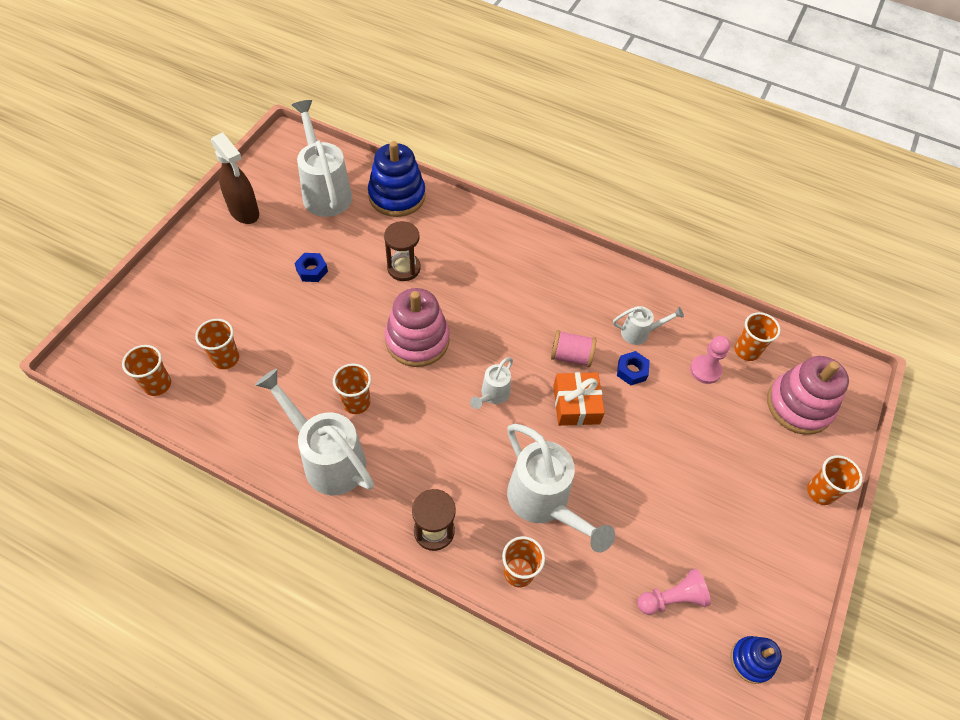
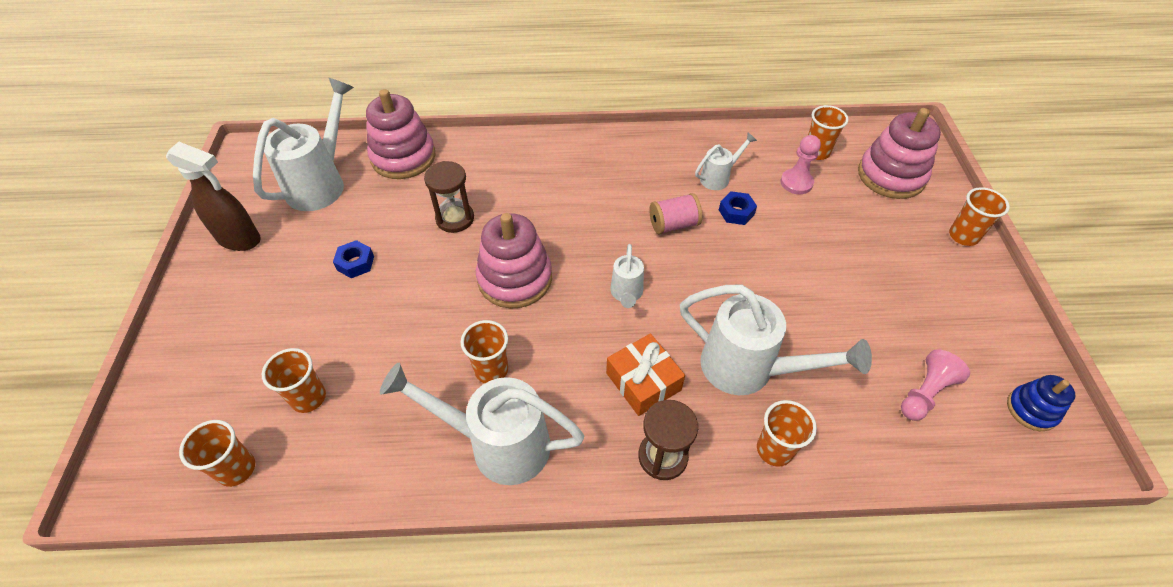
camera: 25 degrees left, 5 degrees down
white watering can [292,100,352,217] -> white watering can turned 75 degrees clockwise [253,78,354,211]
blue stacking toy [368,141,425,217] -> pink stacking toy [366,89,436,179]
orange gift [553,372,605,426] -> orange gift moved to [606,333,685,416]

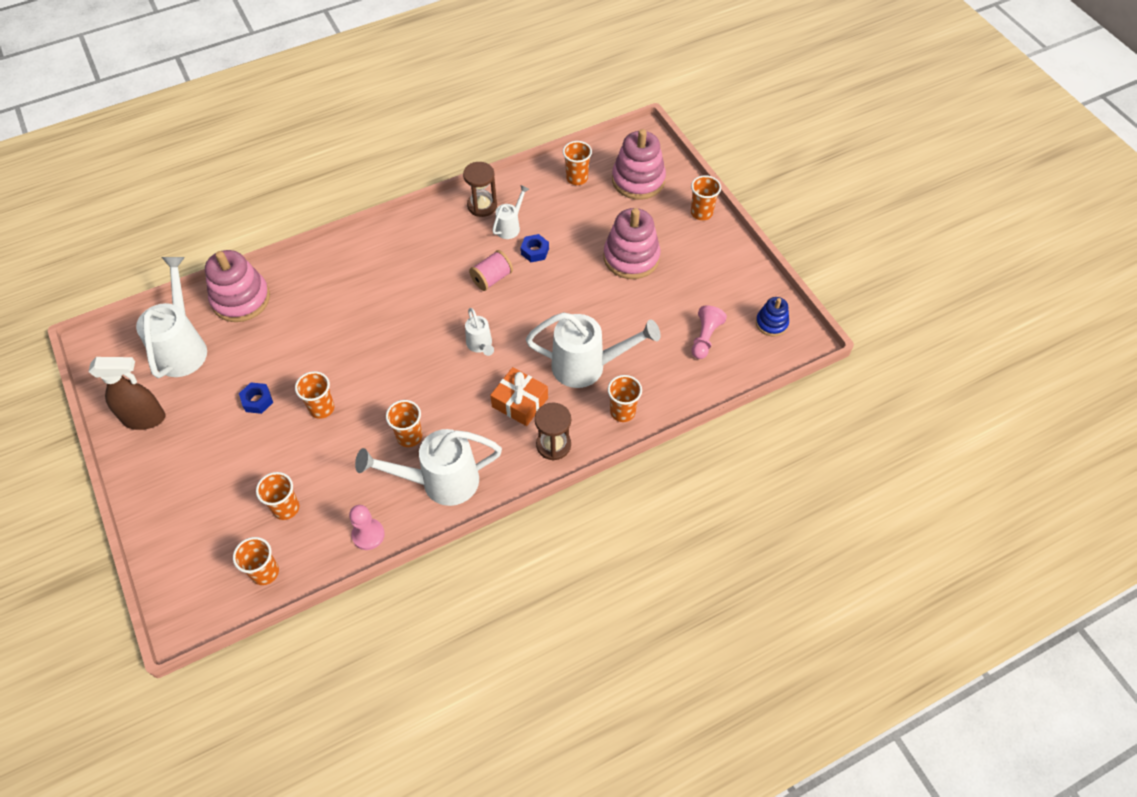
camera: 25 degrees left, 5 degrees up
brown hourglass [424,161,474,233] -> brown hourglass moved to [463,162,497,217]
pink stacking toy [476,213,552,309] -> pink stacking toy moved to [604,208,660,279]
pink pawn [781,135,821,194] -> pink pawn moved to [349,505,385,550]
none -> orange cup [295,371,334,419]

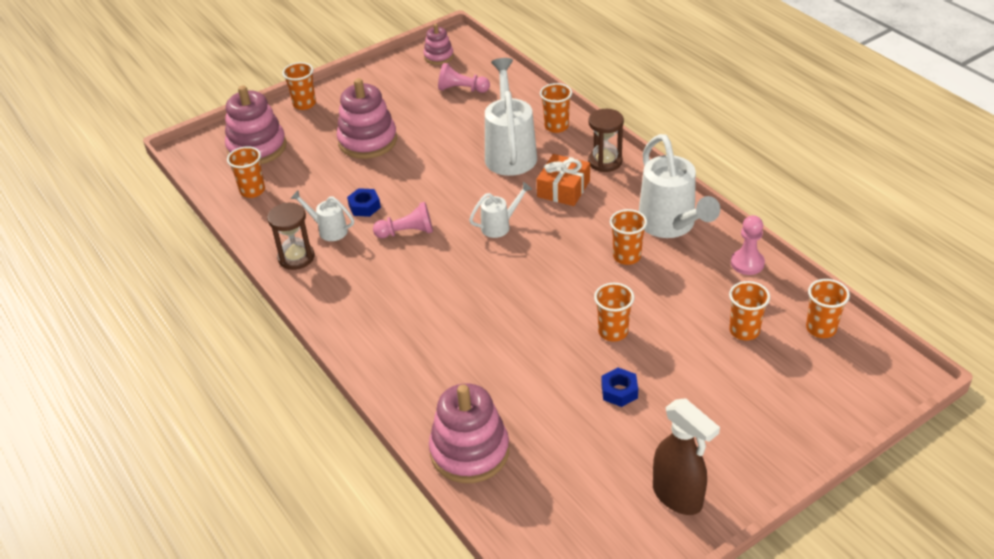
camera: 95 degrees left, 15 degrees down
brown spray bottle [89,357,165,430] -> brown spray bottle turned 150 degrees clockwise [653,398,720,515]
white watering can [136,257,207,378] -> none
pink spool [469,250,513,291] -> pink pawn [373,202,433,238]
blue stacking toy [756,297,789,336] -> pink stacking toy [423,24,454,65]

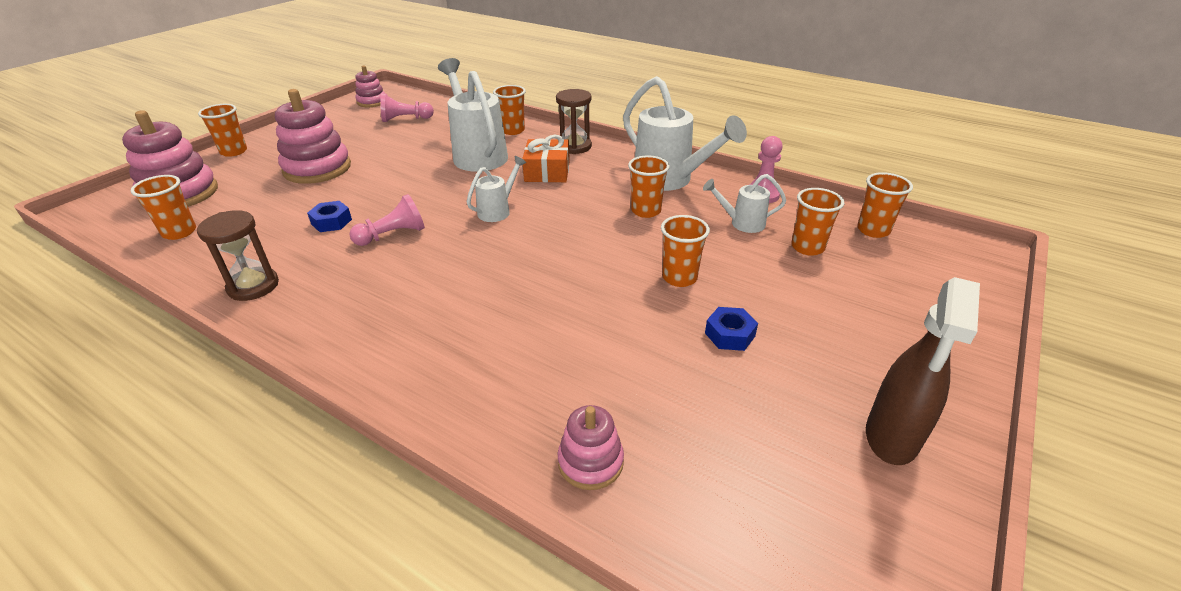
camera: 25 degrees left, 5 degrees down
white watering can [290,190,354,241] -> white watering can moved to [703,174,786,233]
pink stacking toy [429,383,509,483] -> pink stacking toy [557,405,624,490], size x0.55
brown spray bottle [653,398,720,515] -> brown spray bottle turned 90 degrees clockwise [866,277,980,465]

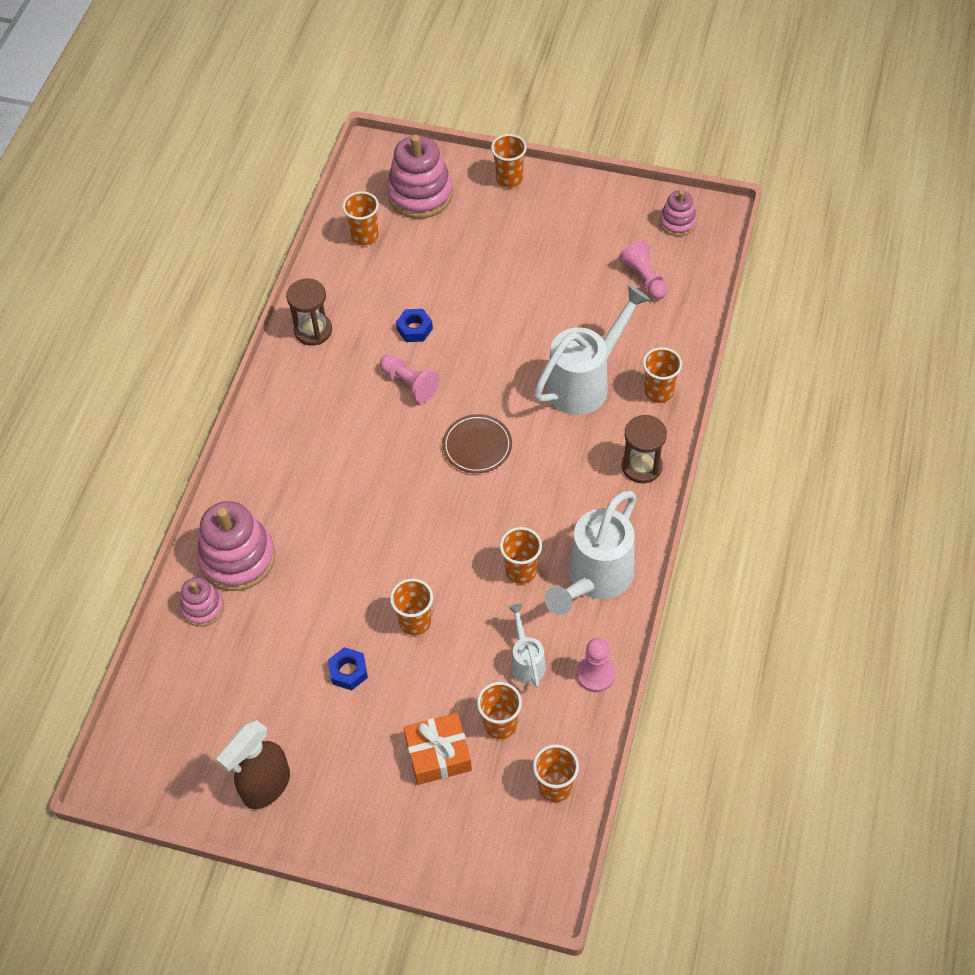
camera: 75 degrees right, 20 degrees up
pink stacking toy [275,89,351,184] -> pink stacking toy moved to [197,501,275,591]
white watering can [467,156,526,222] -> brown plate [442,414,512,473]
orange gift [522,135,570,182] -> orange gift moved to [403,713,472,785]
brown spray bottle [866,277,980,465] -> brown spray bottle turned 60 degrees counterclockwise [216,720,290,809]

